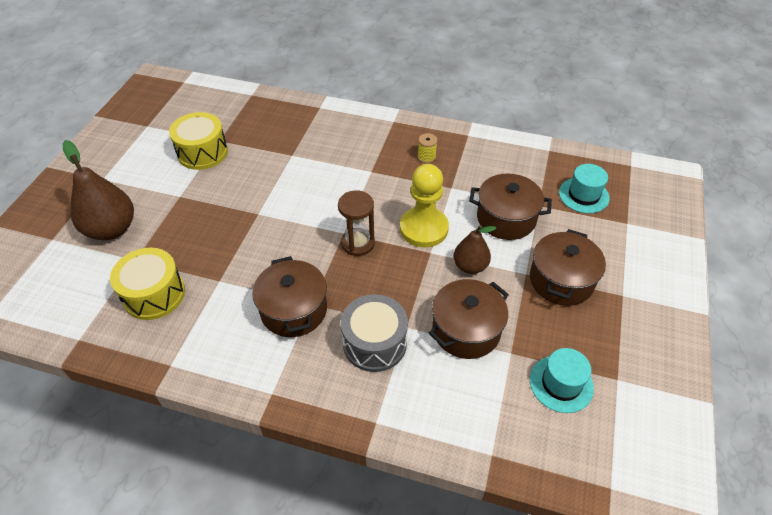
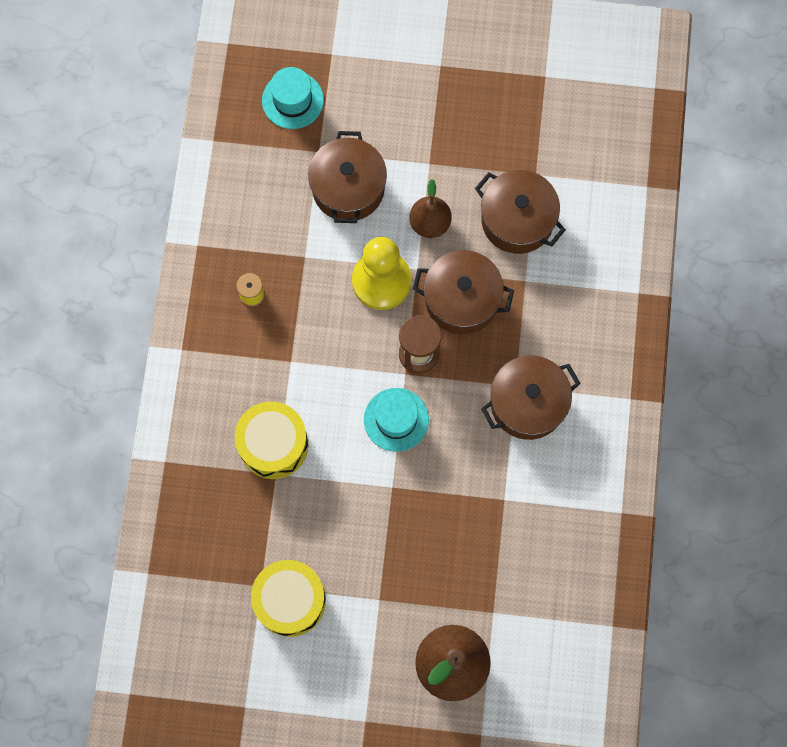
camera: 100 degrees left, 25 degrees up
yellow drum [110,248,185,320] -> yellow drum moved to [235,401,308,479]
grey drum [341,294,408,372] -> none
brown pot [530,229,606,306] -> brown pot moved to [413,250,514,334]
turquoise hat [530,348,594,413] -> turquoise hat moved to [364,388,429,452]

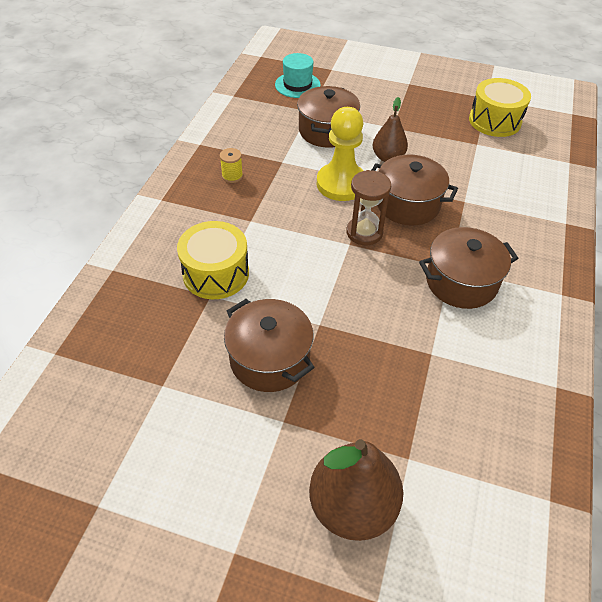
camera: 10 degrees right, 25 degrees down
yellow drum [251,560,326,637] -> yellow drum moved to [469,78,531,137]
turquoise hat [364,388,429,452] -> none
brown pot [475,170,566,254] -> brown pot moved to [224,299,315,392]

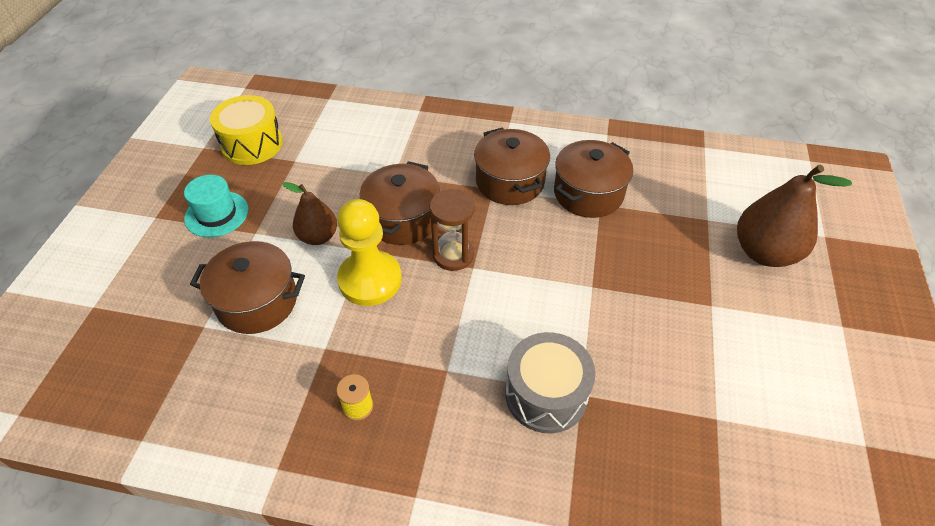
camera: 95 degrees left, 0 degrees up
yellow drum [177,221,249,299] -> grey drum [505,332,595,433]
brown pot [224,299,315,392] -> brown pot moved to [554,140,633,218]
turquoise hat [275,53,321,98] -> turquoise hat moved to [184,175,248,237]

